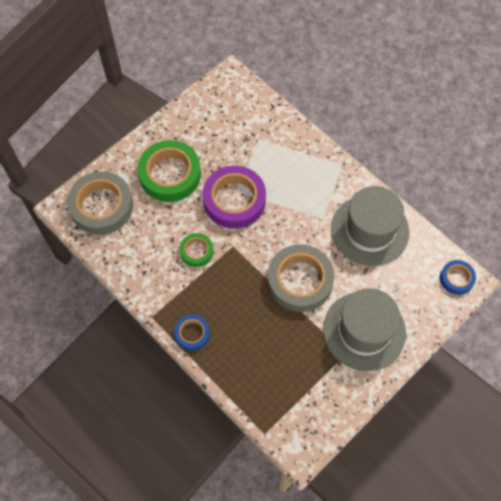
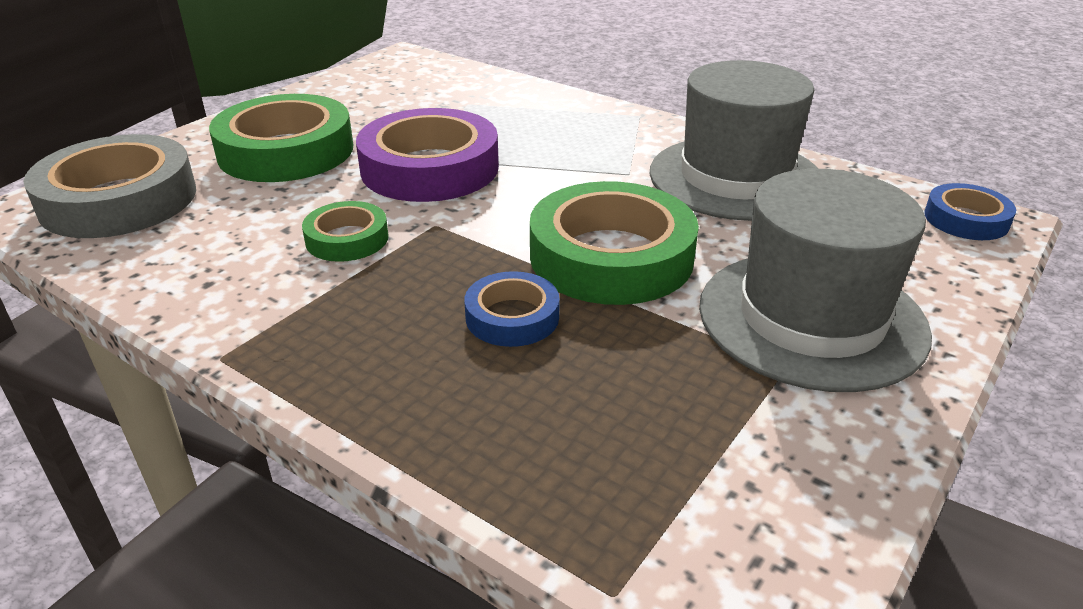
camera: 10 degrees left, 30 degrees down
blue tape [174,314,210,351] -> blue tape moved to [464,271,560,347]
grey tape [268,244,334,312] -> green tape [530,181,699,305]

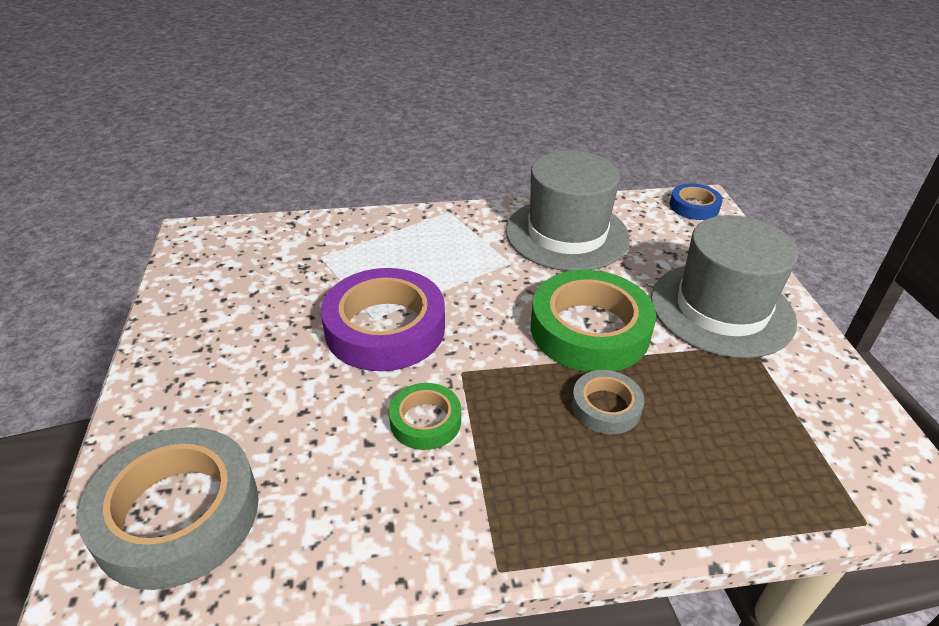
camera: 45 degrees left, 5 degrees up
green tape [209,94,353,182] -> none
blue tape [464,271,560,347] -> grey tape [571,370,644,434]

